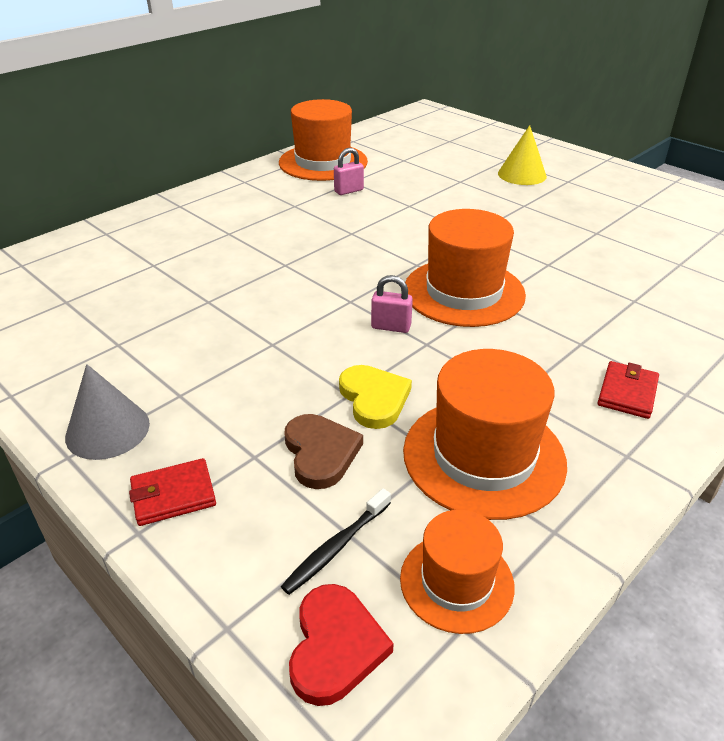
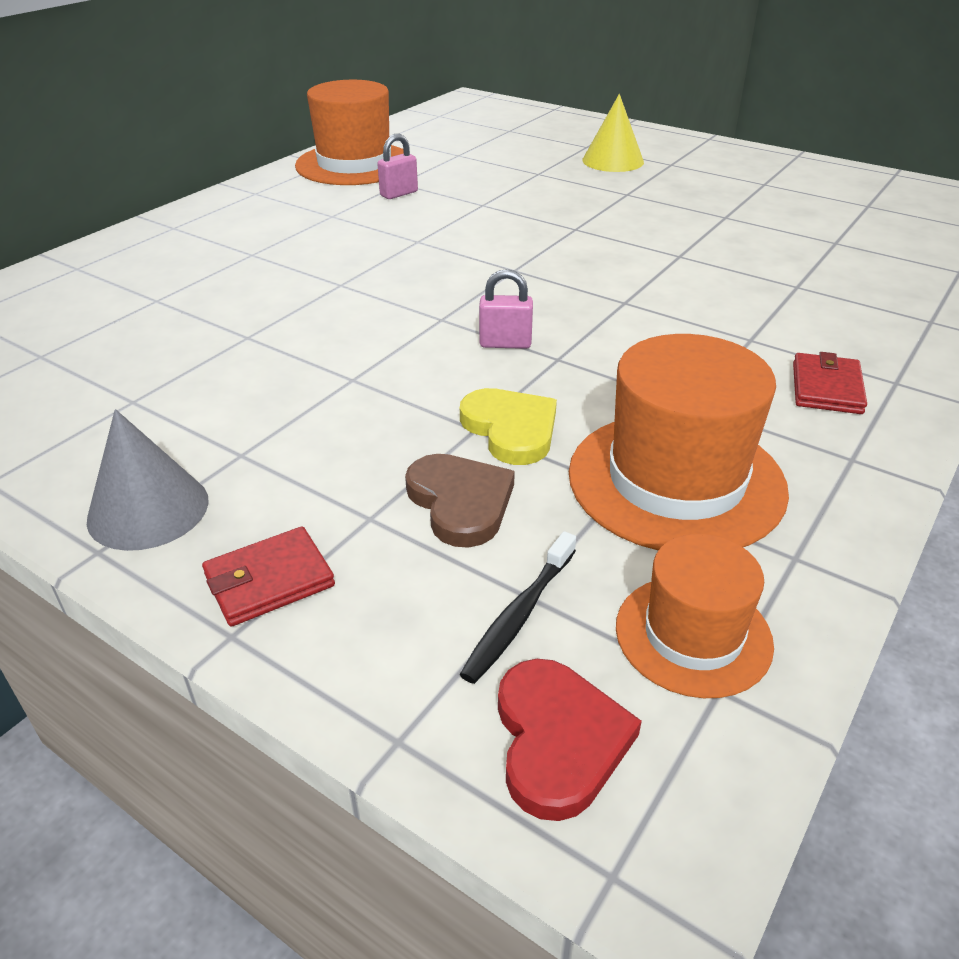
camera: 10 degrees left, 0 degrees up
orange hat [405,209,526,327] -> none

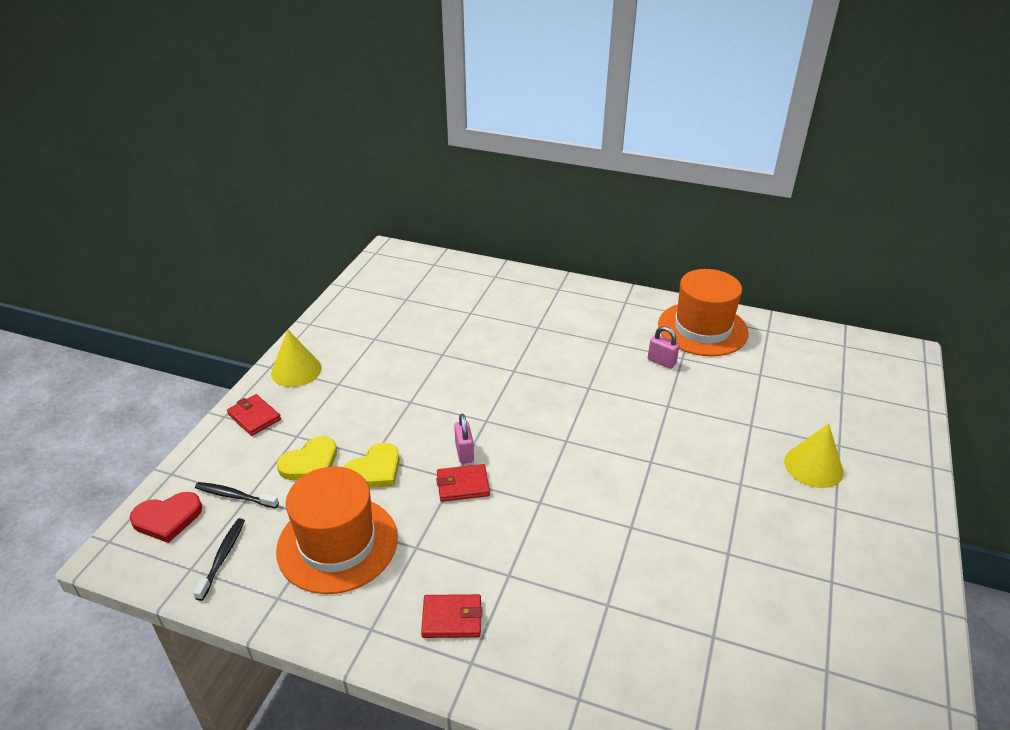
camera: 75 degrees right, 0 degrees up
grey cone [87,409,209,551] -> yellow cone [271,329,322,387]
brown heart [405,454,515,548] -> yellow heart [277,436,337,480]
orange hat [616,534,774,698] -> black toothbrush [193,518,245,601]
none -> red wallet [436,464,490,502]

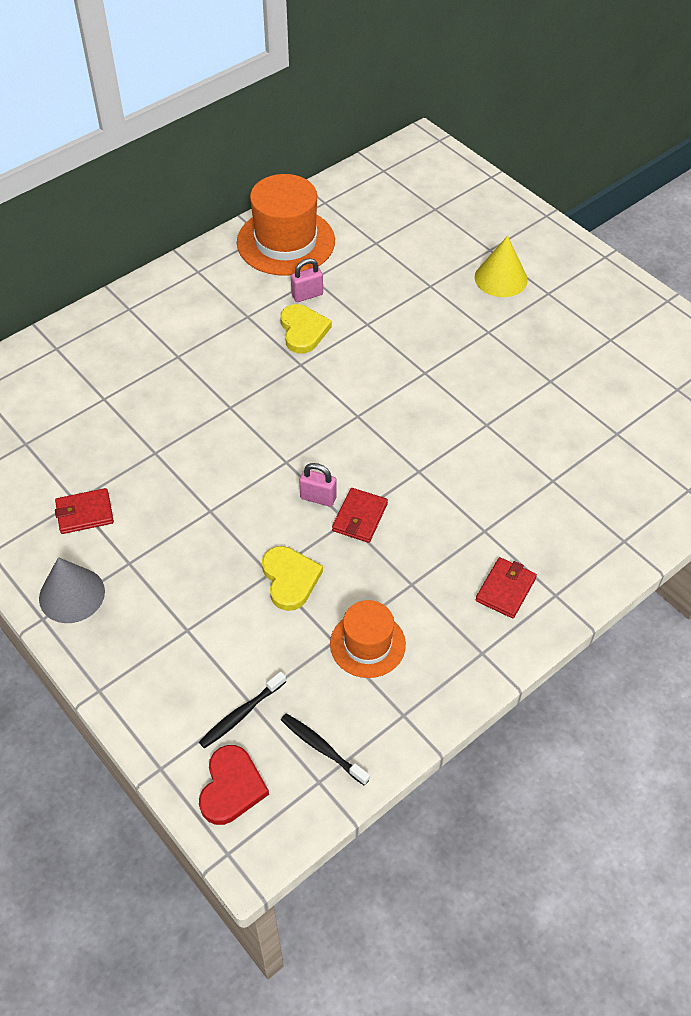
camera: 60 degrees left, 15 degrees up
red wallet [227,394,281,436] -> red wallet moved to [55,488,114,534]
yellow cone [271,329,322,387] -> grey cone [39,557,105,623]
orange hat [276,466,398,594] -> orange hat [330,600,406,678], size x0.59
yellow heart [277,436,337,480] -> yellow heart moved to [280,304,332,353]

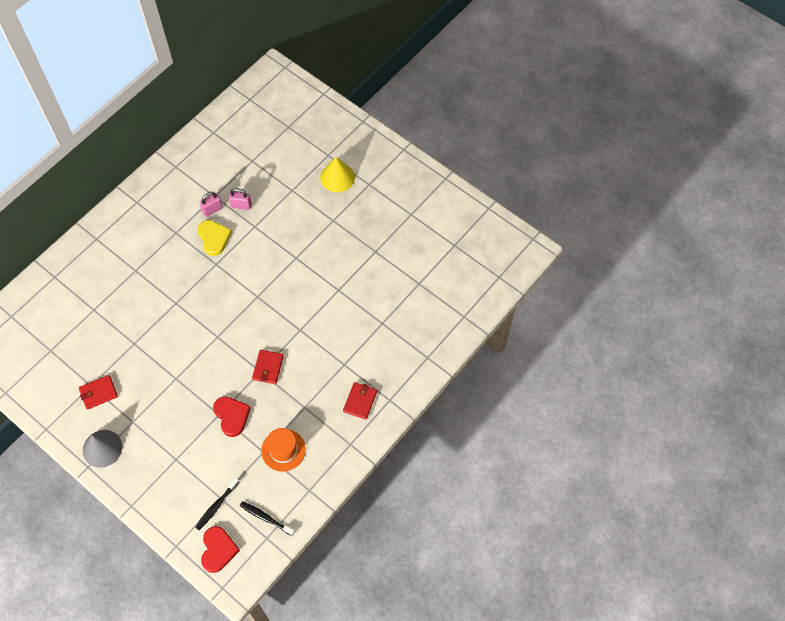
camera: 10 degrees left, 10 degrees up
orange hat [237,174,335,276] -> none
yellow heart [262,546,323,611] -> red heart [213,396,251,437]
pink padlock [299,463,337,507] -> pink padlock moved to [229,188,252,210]

